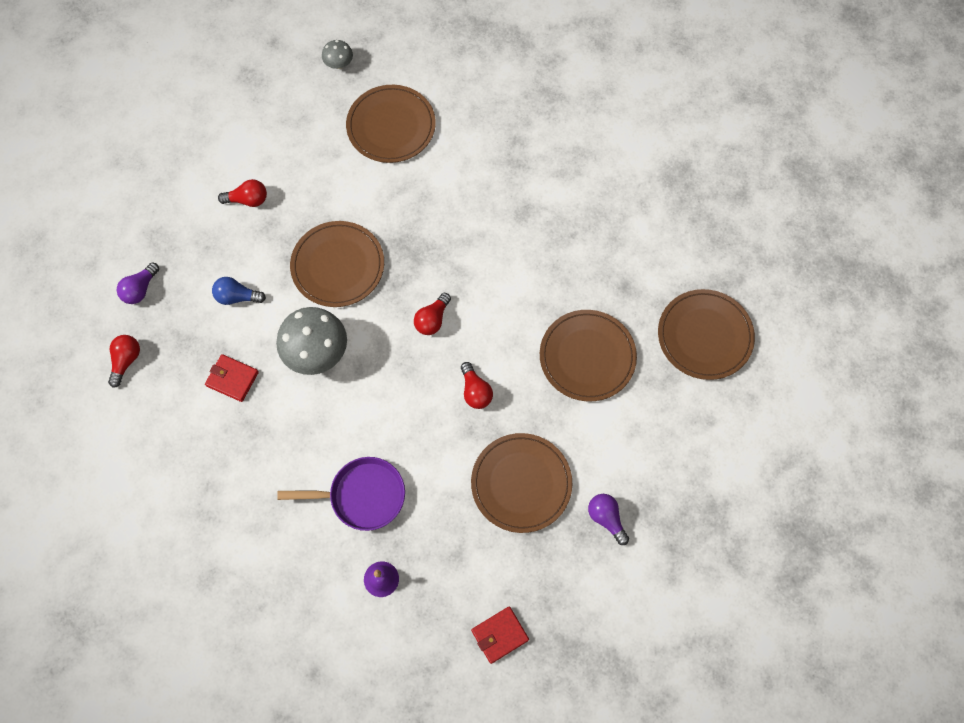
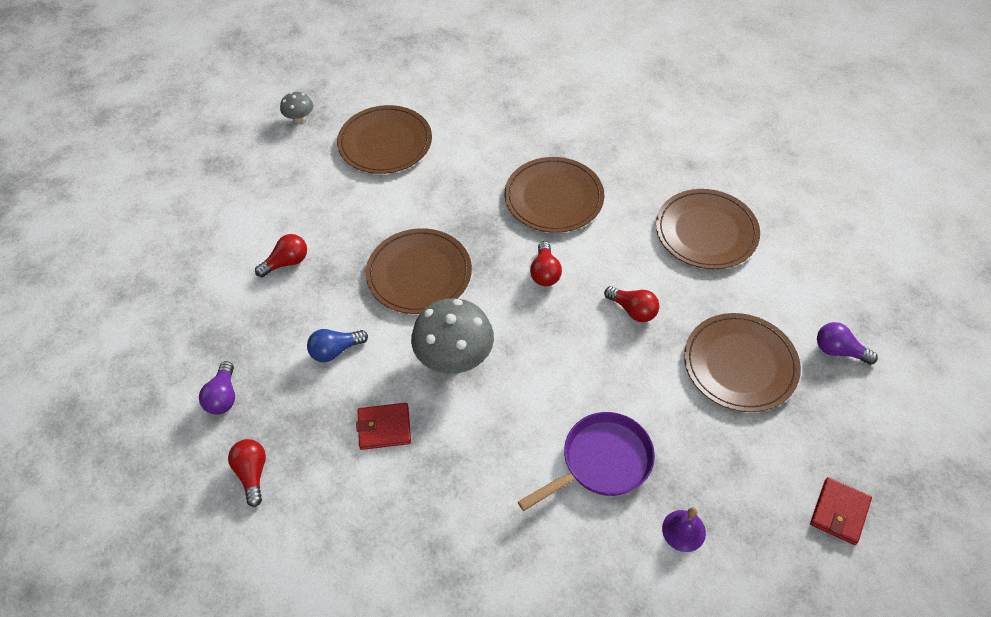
camera: 30 degrees left, 15 degrees down
brown plate [658,289,755,380] -> brown plate moved to [505,157,604,233]

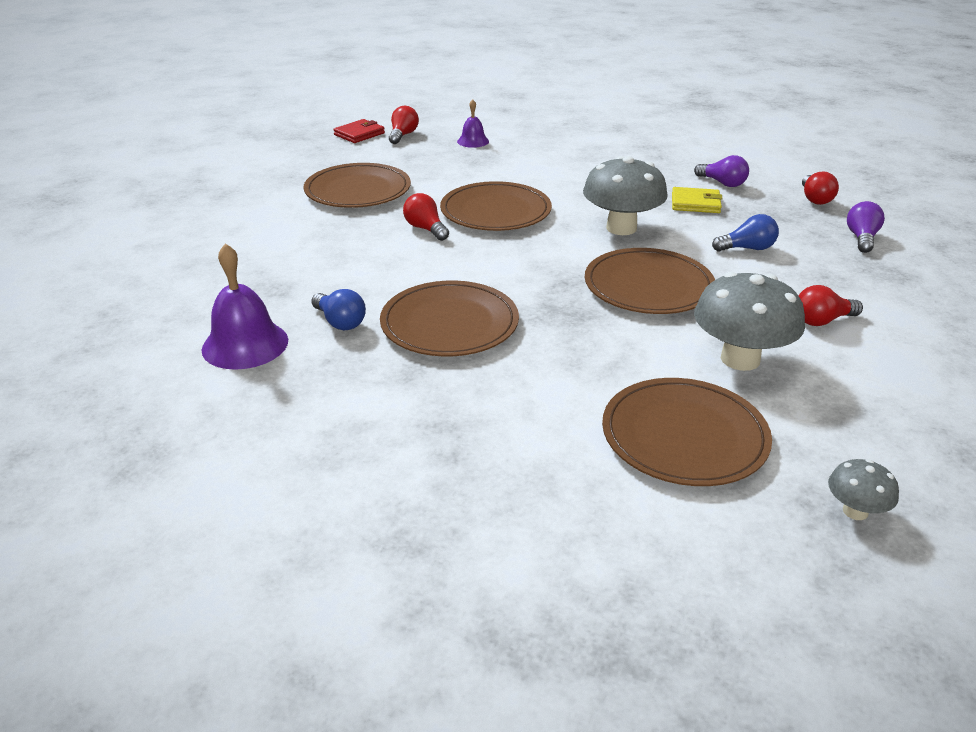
camera: 165 degrees left, 20 degrees down
red wallet [356,403,411,450] -> yellow wallet [672,187,723,213]
purple pan [518,412,655,511] -> none
red light bulb [530,241,562,286] -> red light bulb moved to [389,106,419,144]
brown plate [656,189,760,269] -> brown plate moved to [440,181,552,231]
purple light bulb [817,322,878,365] -> purple light bulb moved to [694,155,749,187]
none -> purple bell [202,243,288,370]
none -> blue light bulb [311,289,366,330]
none -> grey mushroom [694,272,805,371]

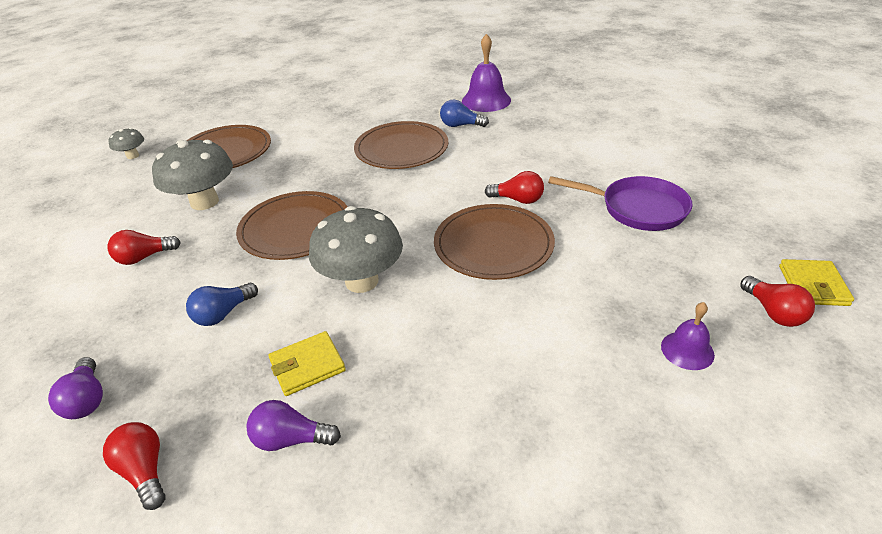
camera: 145 degrees right, 5 degrees up
brown plate [304,163,411,208] -> purple pan [548,176,692,231]
red wallet [333,119,385,143] -> yellow wallet [779,259,854,306]
red light bulb [798,285,863,326] -> red light bulb turned 150 degrees counterclockwise [108,230,181,265]

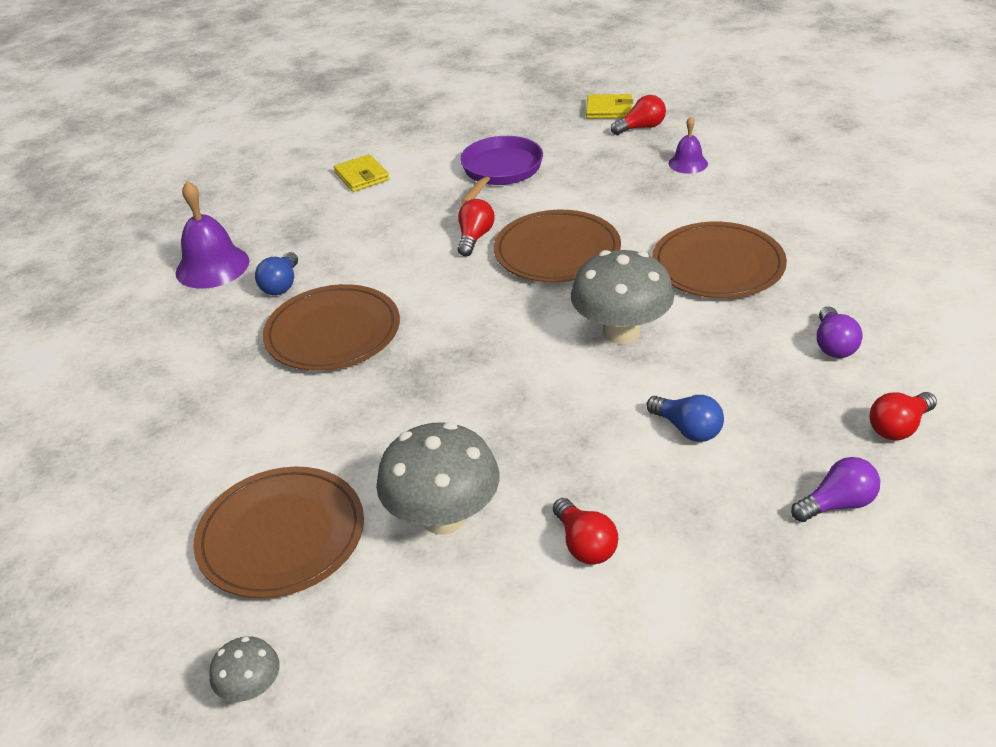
camera: 90 degrees left, 0 degrees up
brown plate [236,191,348,260] -> brown plate moved to [652,222,787,298]
yellow wallet [269,331,346,396] -> yellow wallet moved to [334,154,390,192]

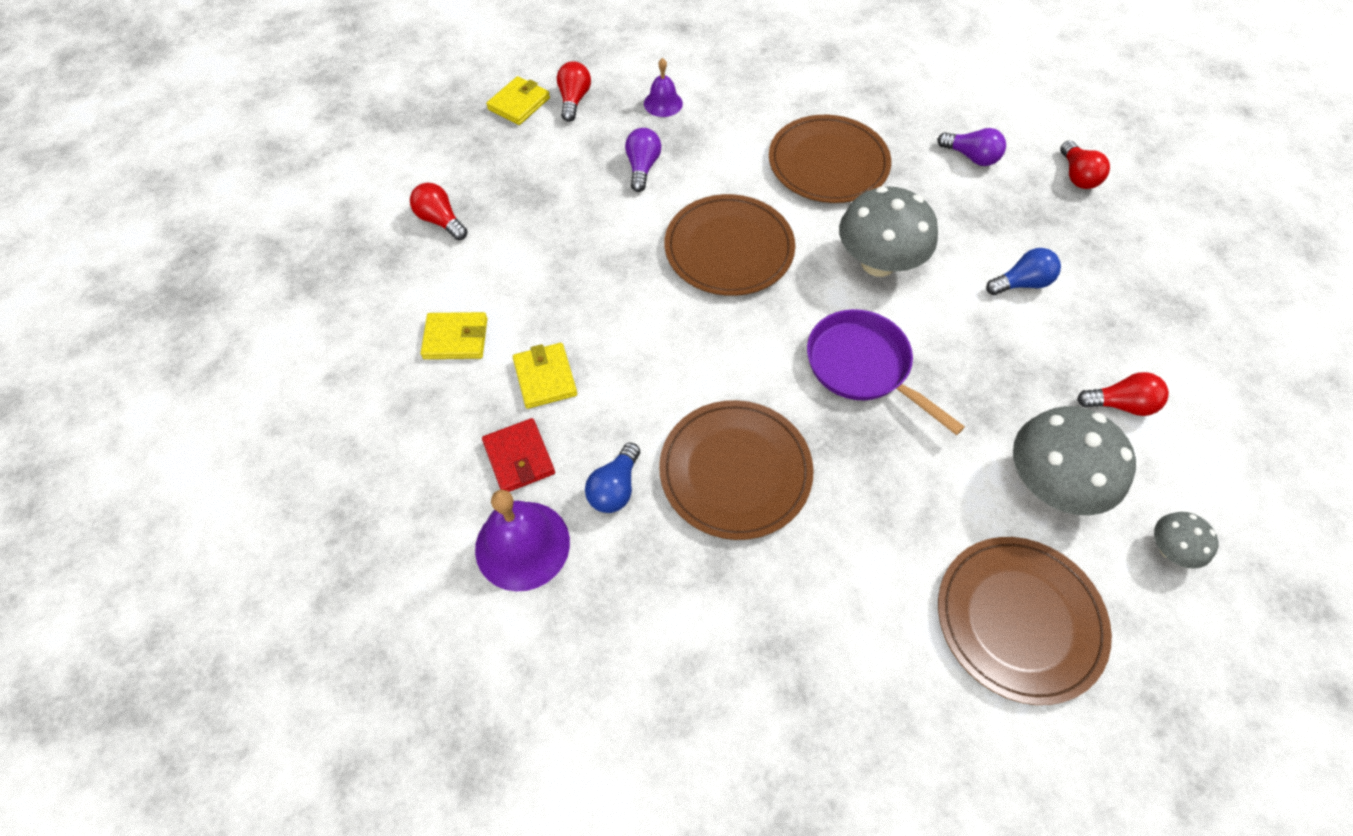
camera: 65 degrees left, 20 degrees up
grey mushroom [210,636,280,702] -> grey mushroom moved to [1154,512,1218,569]
blue light bulb [255,252,298,295] -> blue light bulb turned 75 degrees clockwise [585,442,640,513]
red light bulb [458,199,495,256] -> red light bulb moved to [410,183,468,240]
purple pan [460,136,543,204] -> purple pan moved to [807,309,965,435]
purple light bulb [791,457,880,522] -> purple light bulb moved to [625,128,661,192]
none -> red wallet [482,418,555,492]
none -> yellow wallet [513,343,577,409]

